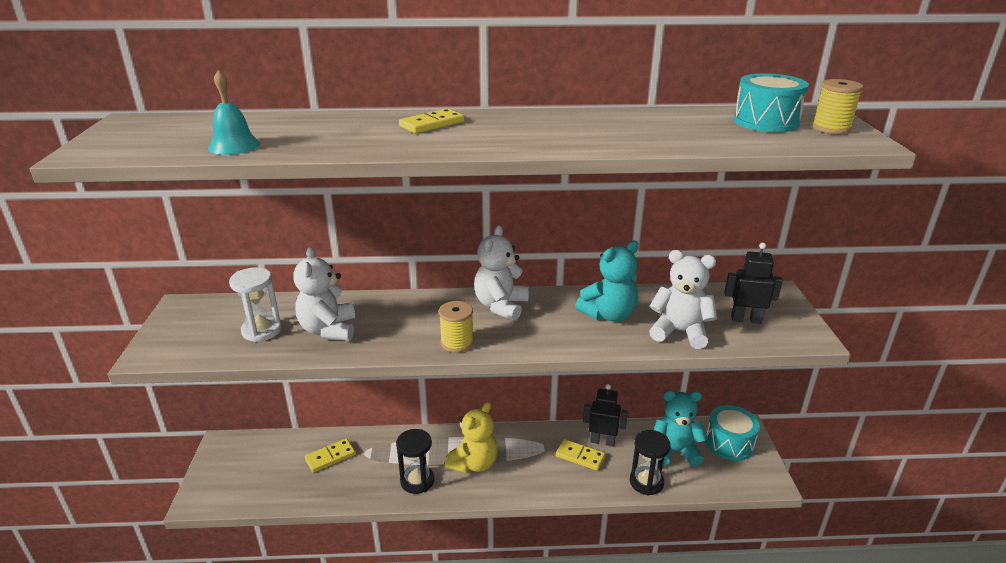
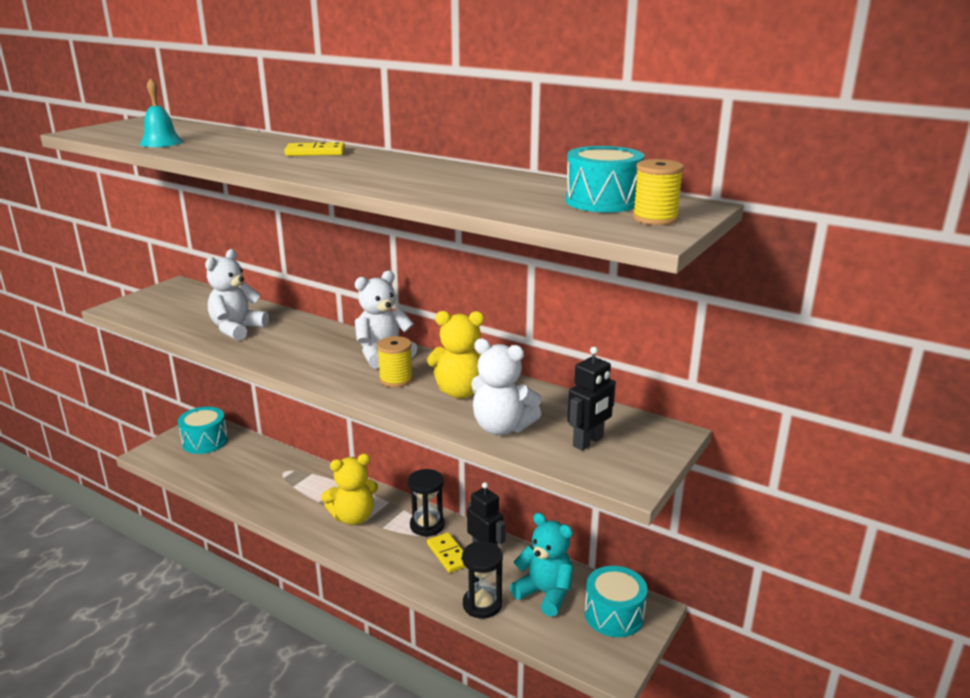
camera: 35 degrees right, 5 degrees down
white hourglass [229,267,282,342] -> none
yellow domino [305,438,356,473] -> none
black hourglass [396,429,434,494] -> black hourglass moved to [408,469,445,537]
yellow spool [439,301,474,353] -> yellow spool moved to [377,336,413,387]
turquoise teddy bear [575,240,639,322] -> yellow teddy bear [427,311,484,399]
white teddy bear [649,250,717,349] -> white teddy bear turned 150 degrees clockwise [471,338,542,435]
black robot [724,243,783,324] -> black robot turned 90 degrees clockwise [567,347,616,451]
none -> turquoise drum [178,407,228,454]

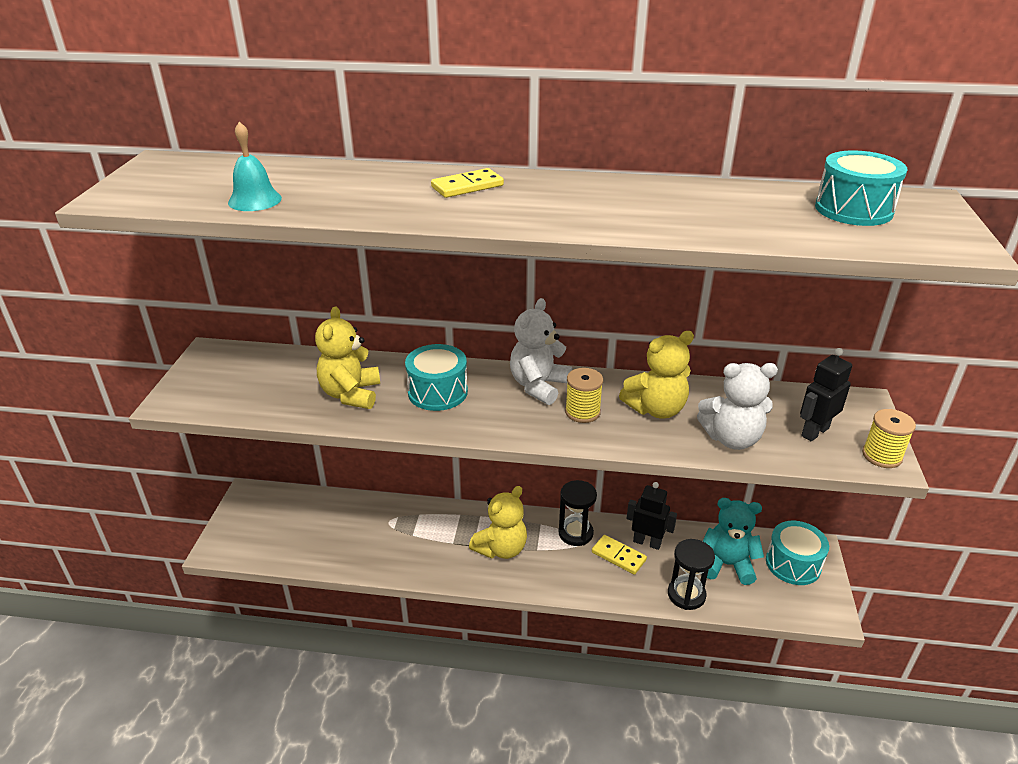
camera: 25 degrees left, 10 degrees up
turquoise drum [178,407,228,454] -> turquoise drum moved to [405,344,468,411]
white teddy bear [205,249,269,341] -> yellow teddy bear [315,306,380,409]
black robot [567,347,616,451] -> black robot turned 150 degrees counterclockwise [800,348,852,441]
yellow spool [633,159,684,225] -> yellow spool moved to [862,409,916,468]

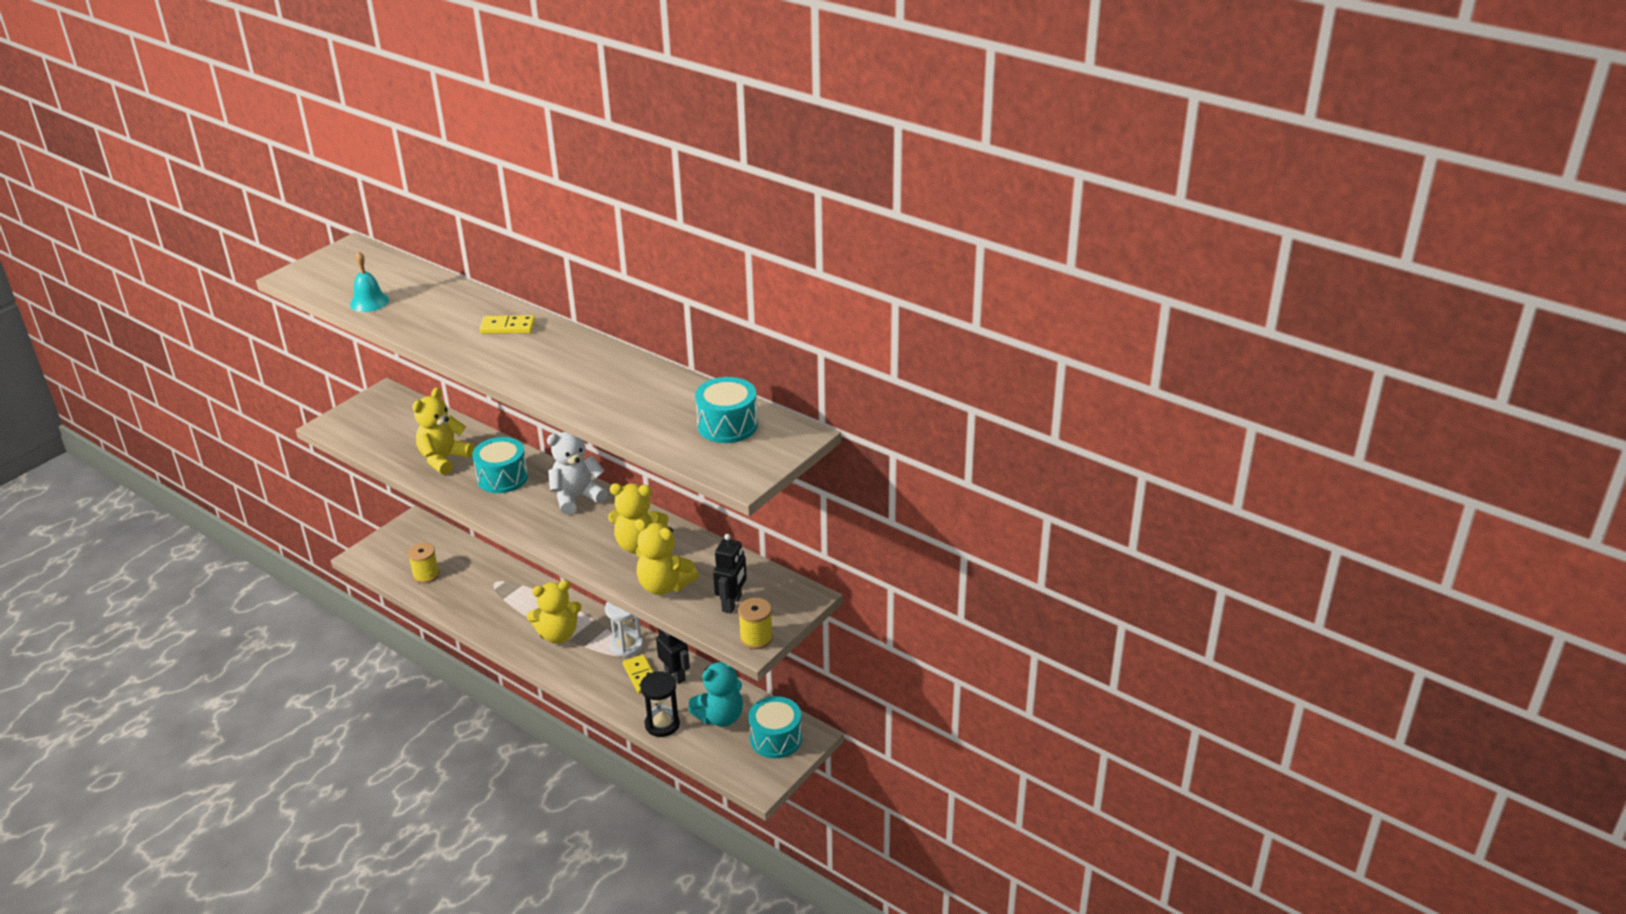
camera: 30 degrees right, 0 degrees up
black hourglass [558,480,597,546] -> white hourglass [605,602,643,657]
yellow spool [565,368,603,423] -> yellow spool moved to [408,543,439,583]
white teddy bear [697,363,778,450] -> yellow teddy bear [635,519,698,595]
turquoise teddy bear [703,498,764,585] -> turquoise teddy bear turned 105 degrees clockwise [688,662,743,727]
black robot [800,348,852,441] -> black robot turned 120 degrees clockwise [713,534,747,614]

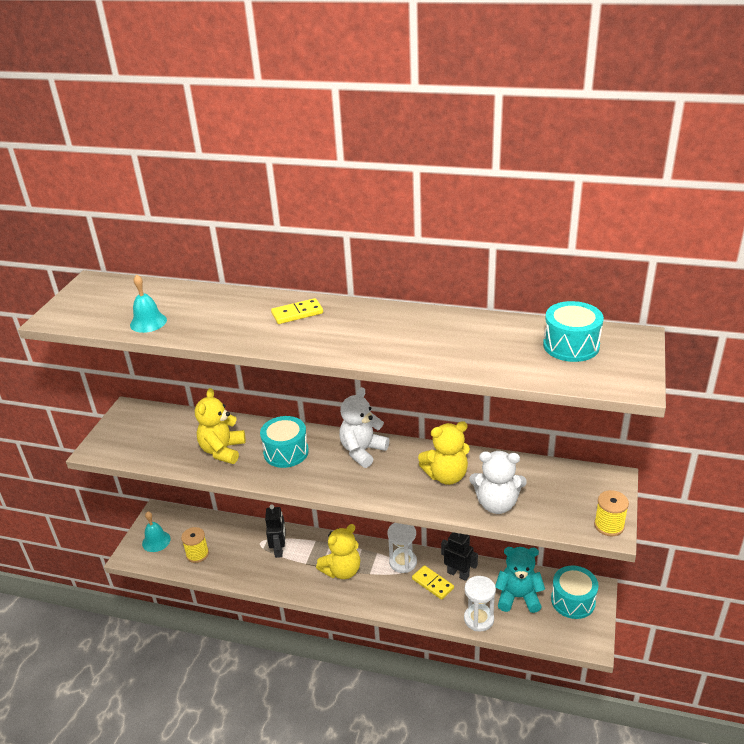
camera: 20 degrees left, 0 degrees up
yellow teddy bear [635,519,698,595] -> white teddy bear [469,451,527,514]
black hourglass [640,671,680,737] -> white hourglass [464,576,496,631]
turquoise teddy bear [688,662,743,727] -> turquoise teddy bear turned 120 degrees counterclockwise [495,547,545,613]
black robot [713,534,747,614] -> black robot moved to [265,504,286,558]
none -> turquoise bell [142,511,171,552]

